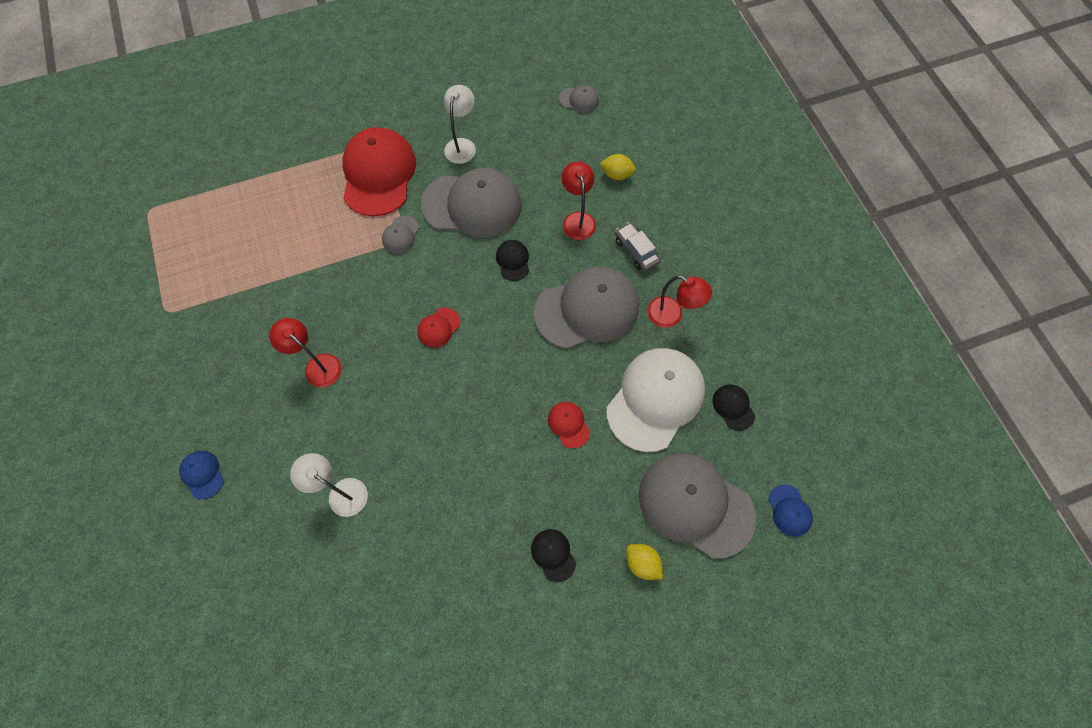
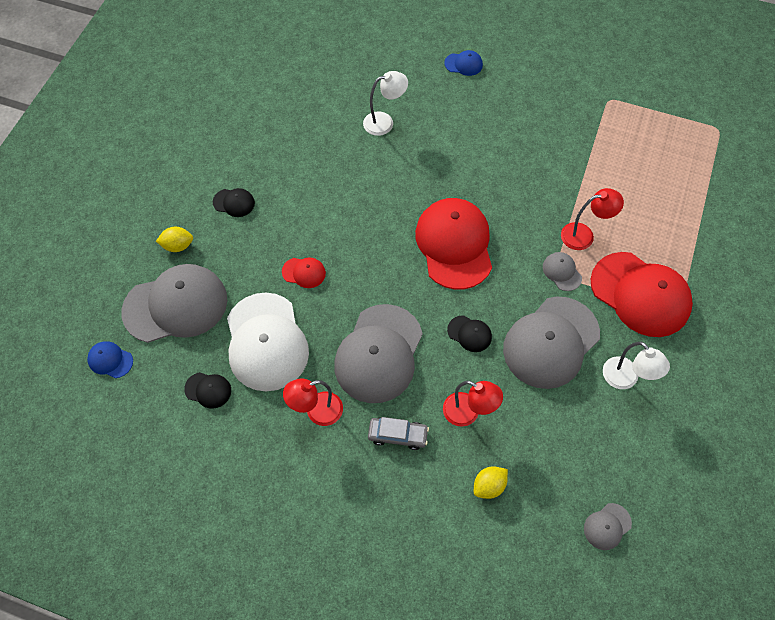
camera: 130 degrees right, 5 degrees down
red lamp [269,318,342,387] -> red lamp moved to [561,188,624,250]
red cap [417,307,461,348] -> red cap [415,198,492,290], size x2.32

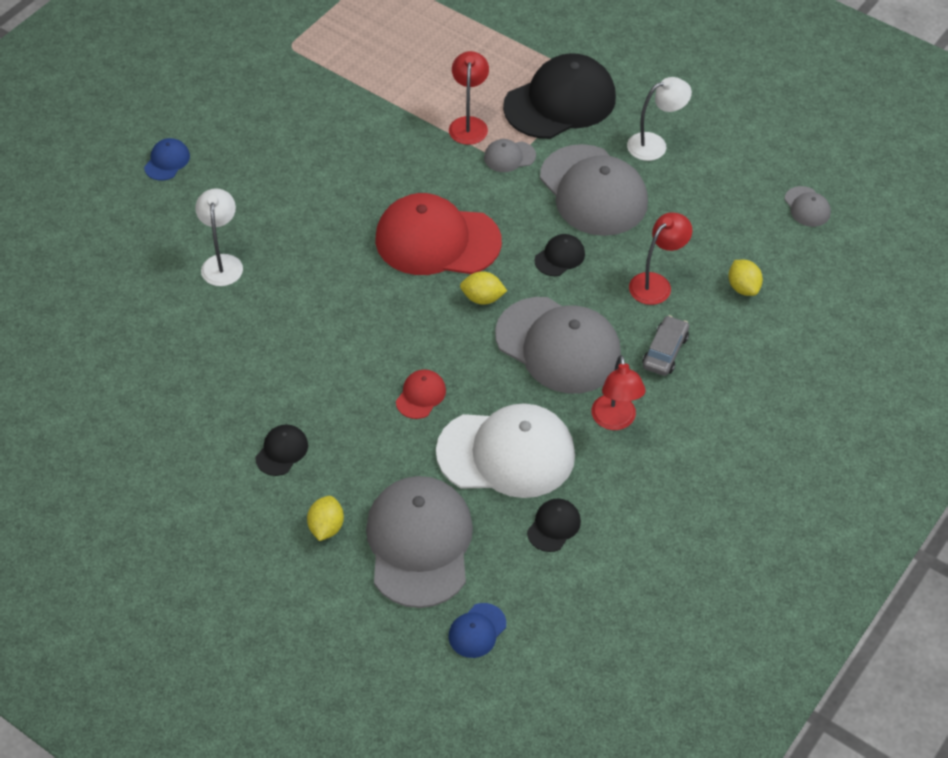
camera: 75 degrees left, 10 degrees down
red cap [591,252,693,337] -> black cap [503,53,616,139]
none -> yellow lemon [460,271,507,305]

